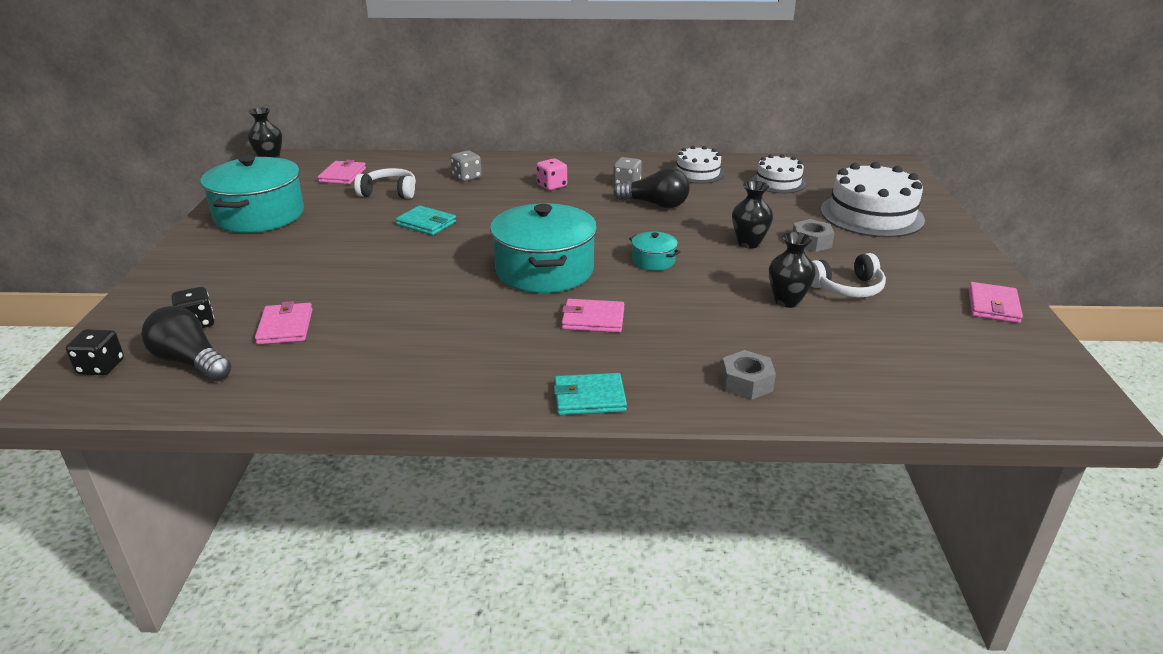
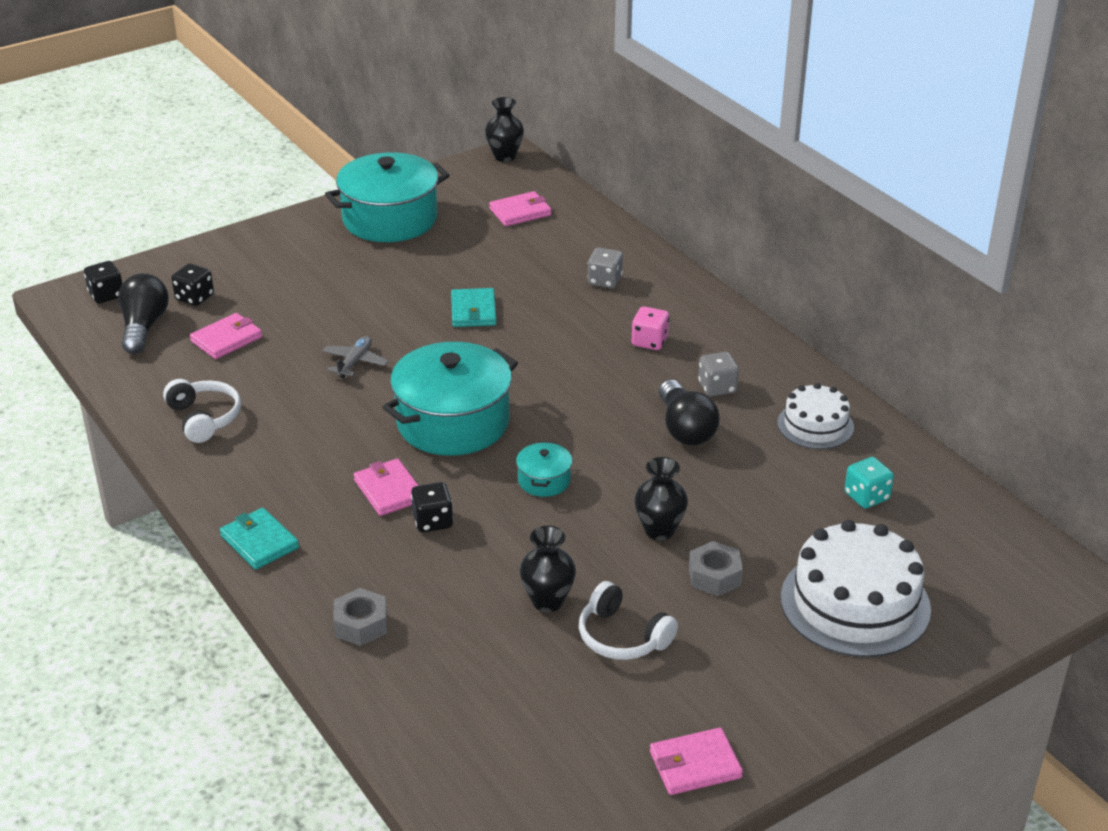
camera: 55 degrees right, 5 degrees up
white headphones [354,168,416,199] -> white headphones moved to [163,379,241,443]
white cake [751,154,806,193] -> turquoise dice [844,457,894,509]
none -> grey plane [322,336,388,378]
none -> black dice [411,482,453,532]

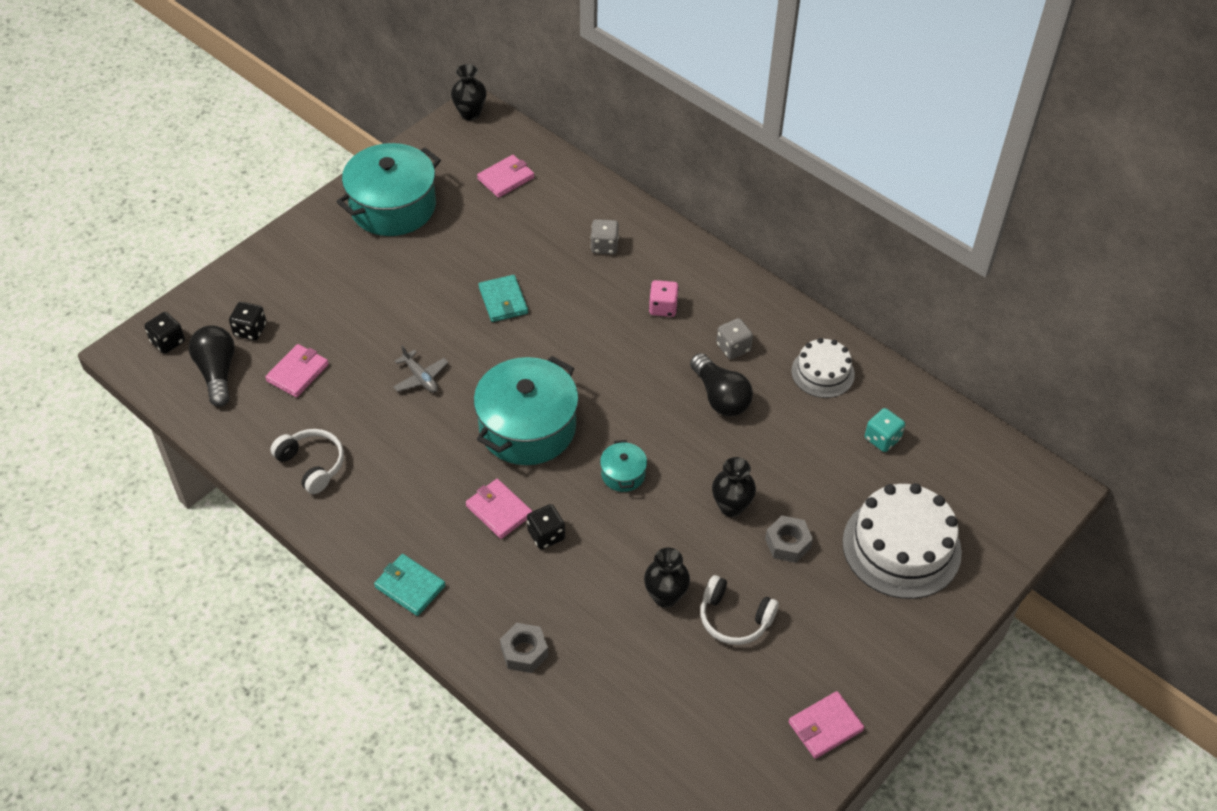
camera: 15 degrees left, 15 degrees up
grey plane [322,336,388,378] -> grey plane turned 135 degrees clockwise [393,345,448,393]

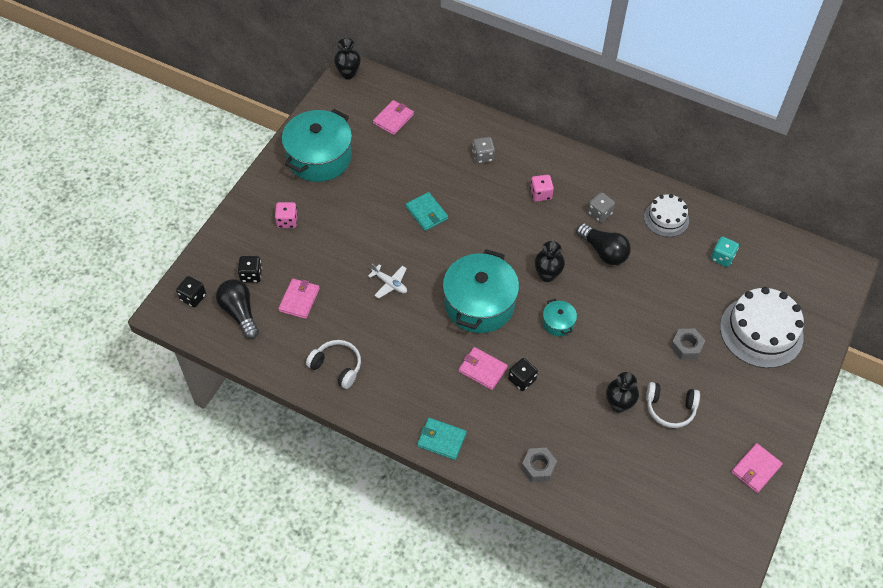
camera: 15 degrees left, 5 degrees up
grey plane [393,345,448,393] -> white plane [368,264,407,299]
black vase [712,457,756,517] -> black vase moved to [535,241,565,282]
none -> pink dice [275,202,298,228]

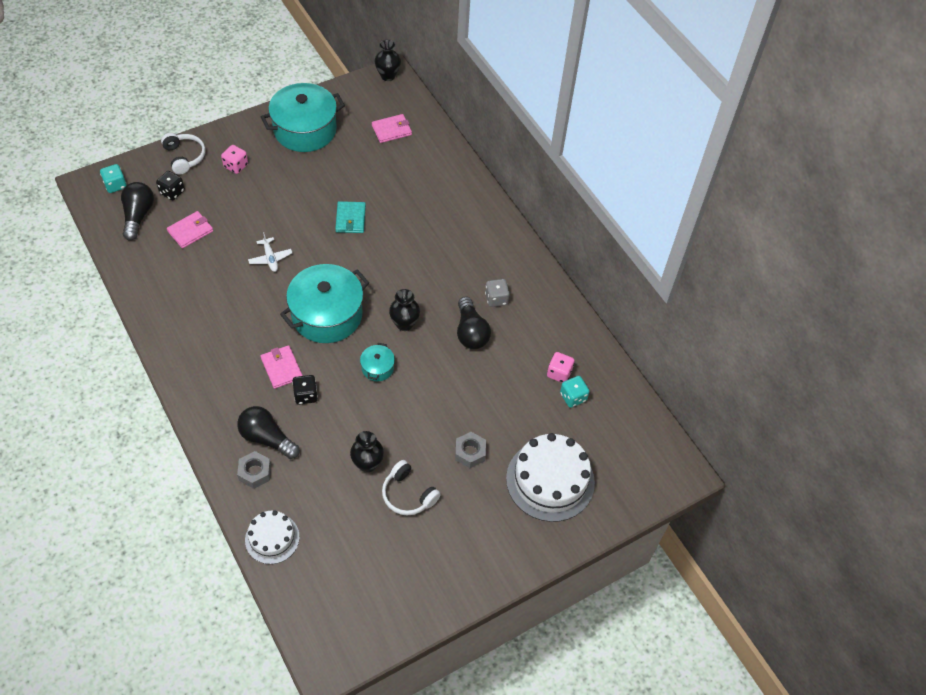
camera: 30 degrees right, 0 degrees up
black dice [176,276,206,307] -> turquoise dice [100,164,127,193]
white headphones [306,340,361,389] -> white headphones moved to [161,133,206,174]
turquoise wallet [417,418,467,460] -> none
grey dice [472,137,495,164] -> none
pink dice [530,175,554,202] -> pink dice moved to [547,352,575,383]
white cake [644,194,689,237] -> white cake moved to [245,510,300,564]
pink wallet [731,443,783,493] -> none
none -> black light bulb [237,406,300,459]

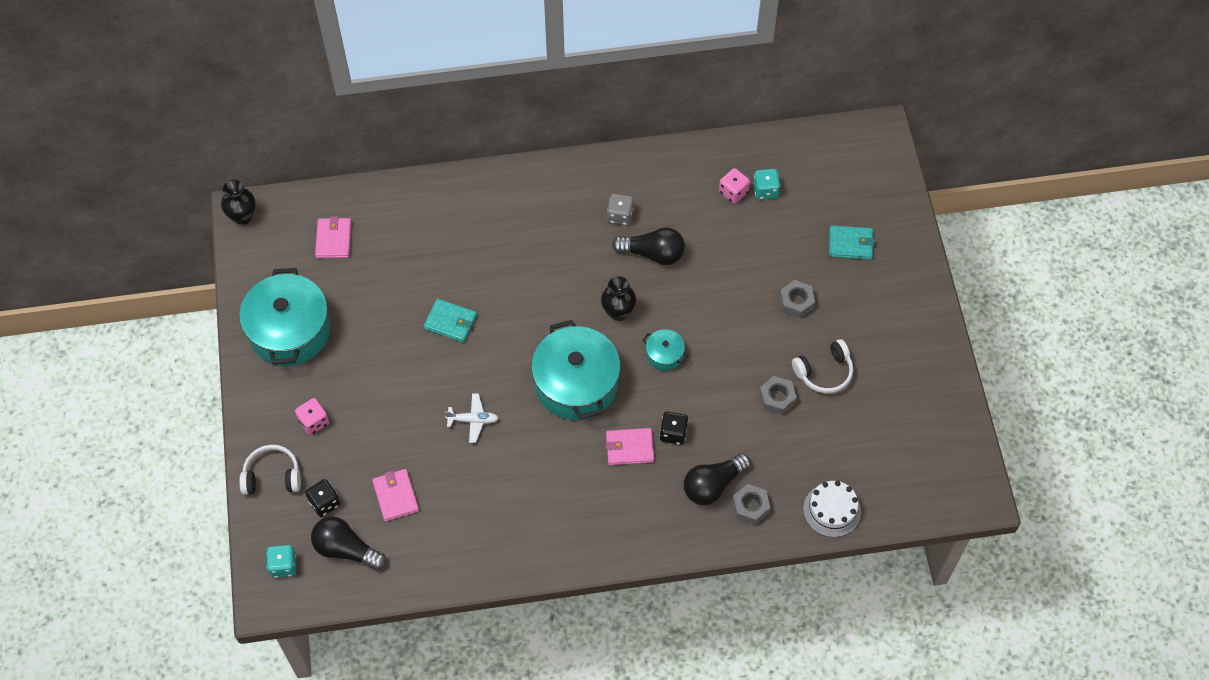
camera: 65 degrees left, 5 degrees up
black vase [350,431,384,472] -> grey nut [759,376,797,415]
white cake [506,433,595,522] -> turquoise wallet [829,225,875,260]

